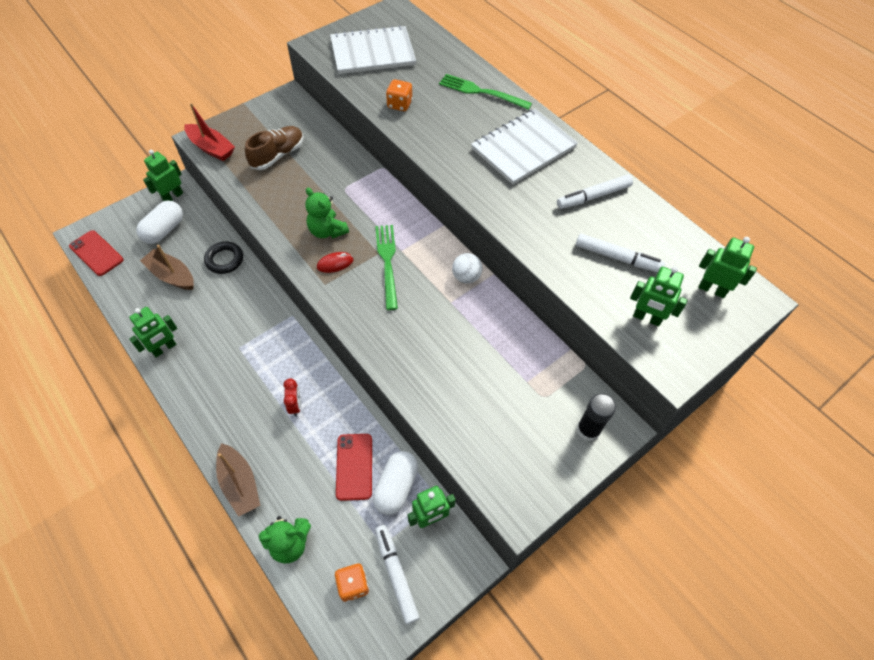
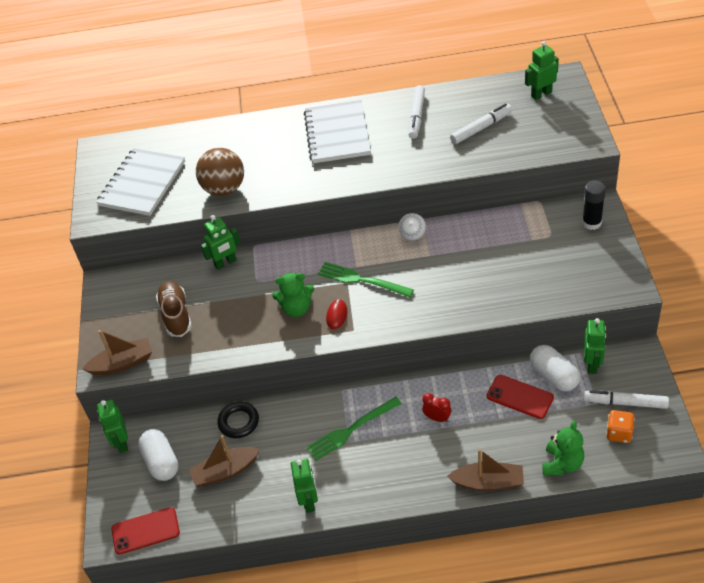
camera: 50 degrees left, 10 degrees down
red boat [185,103,235,161] -> brown boat [82,330,152,376]
orange dice [386,79,413,111] -> brown ball [196,148,244,196]
green fork [439,74,532,110] -> green fork moved to [306,397,402,461]
green robot [630,266,688,326] -> green robot moved to [201,215,240,270]

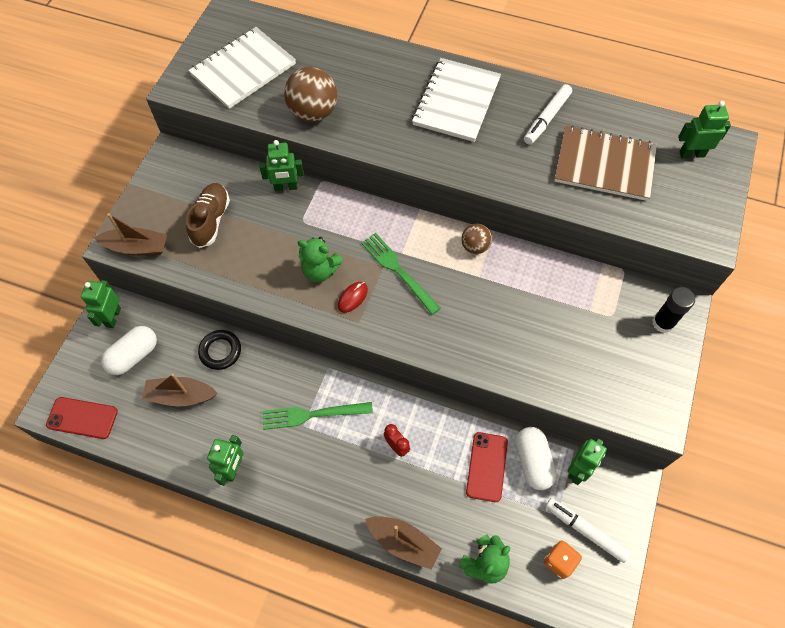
camera: 20 degrees right, 15 degrees up
white capsule [138,429,179,481] -> white capsule turned 45 degrees clockwise [101,326,157,375]
white ball [399,213,426,241] -> brown ball [461,224,492,254]
white marker [450,103,512,144] -> brown notebook [555,125,657,201]
red phone [487,375,554,419] -> red phone turned 45 degrees clockwise [466,432,508,502]

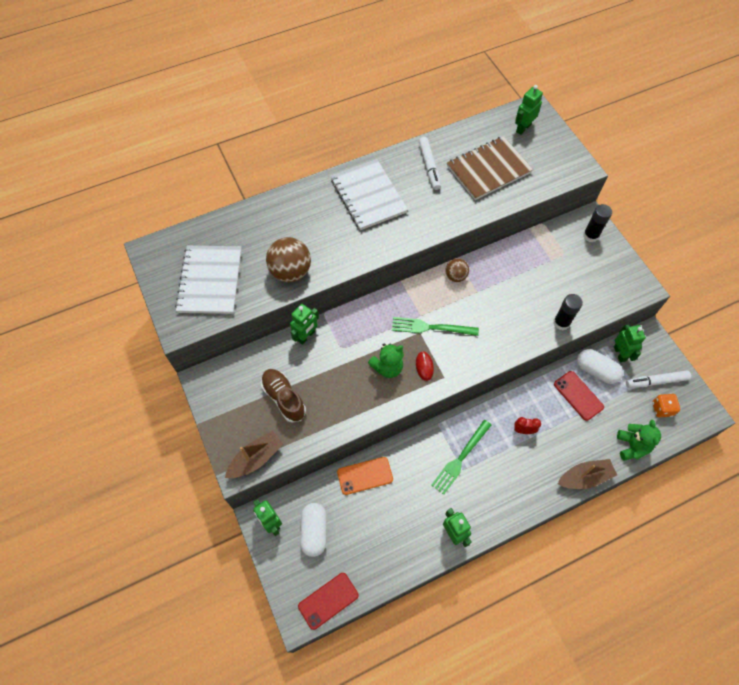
camera: 45 degrees left, 0 degrees up
brown boat [142,374,217,406] -> none
black ring [198,330,241,370] -> orange phone [337,457,393,495]
none -> black glue stick [553,294,583,330]

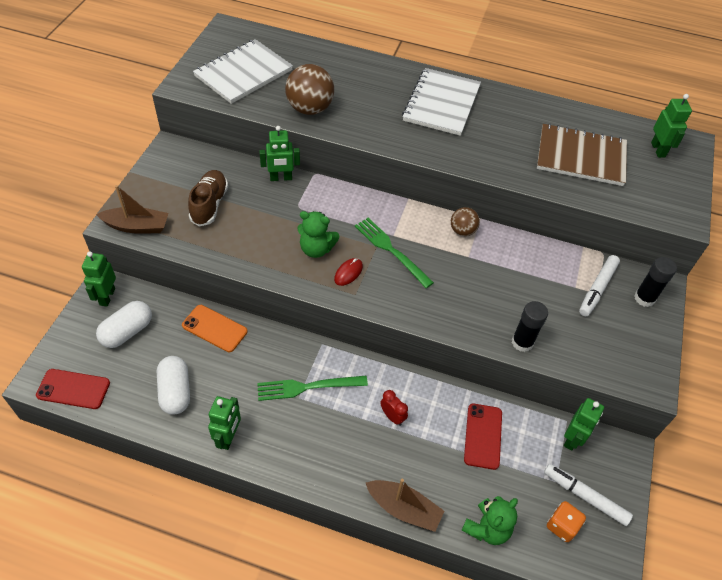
camera: 40 degrees right, 10 degrees down
white marker [419,137,441,190] -> white marker moved to [579,255,620,316]
green robot [515,85,543,135] -> green robot turned 90 degrees clockwise [651,94,692,158]
white capsule [577,349,623,384] -> white capsule moved to [157,356,190,415]

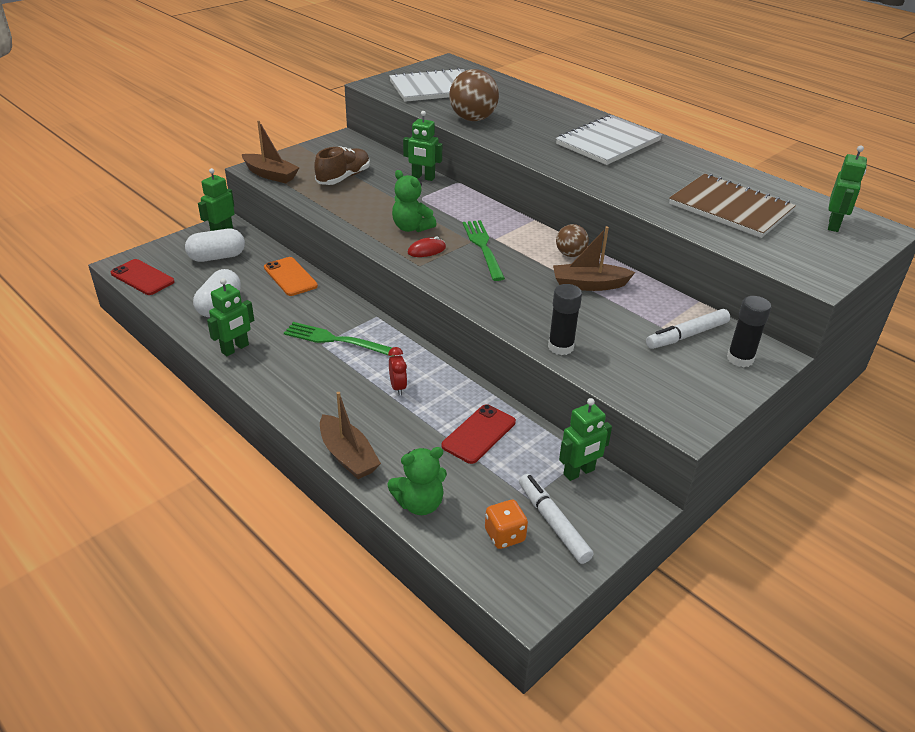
camera: 30 degrees right, 15 degrees down
none -> brown boat [553,226,635,291]

